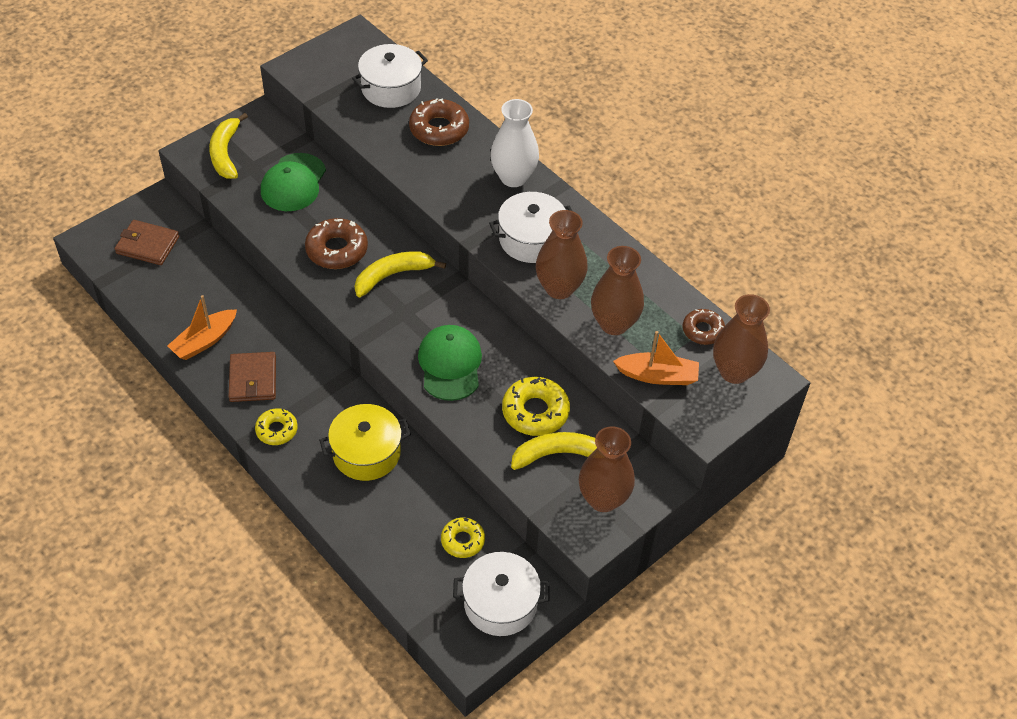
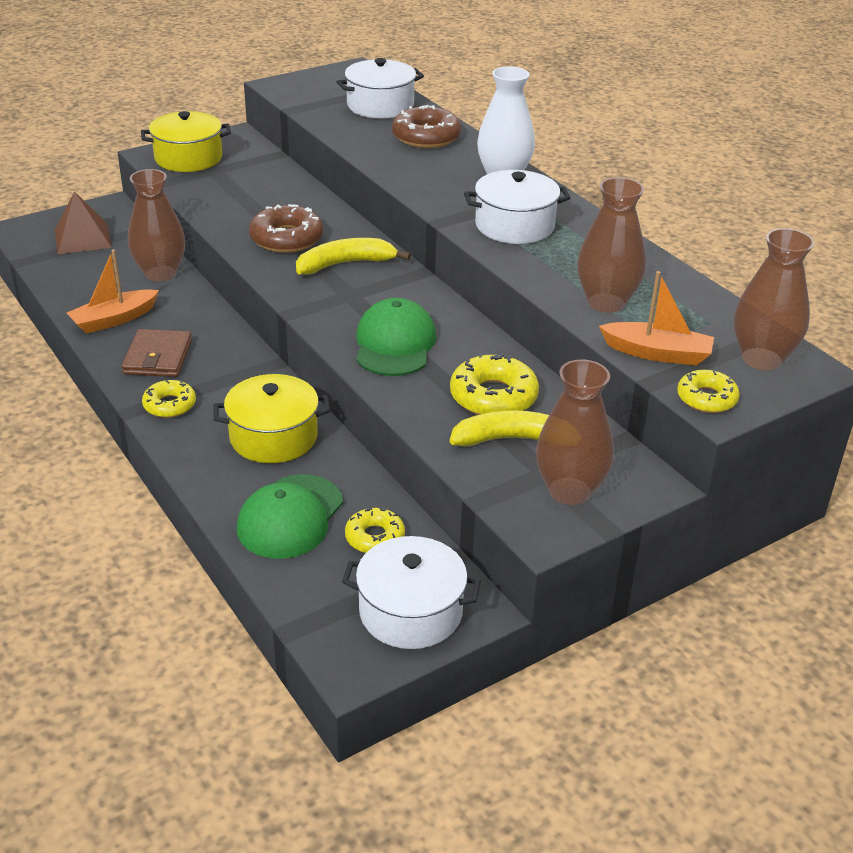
camera: 10 degrees right, 15 degrees down
brown wallet [115,220,179,265] -> brown pyramid [55,191,111,254]
yellow banana [209,113,248,179] -> yellow pot [141,111,231,172]
green cap [261,153,326,211] -> green cap moved to [237,474,343,559]
brown vase [536,210,588,299] -> brown vase moved to [128,169,185,282]
brown donut [683,309,725,345] -> none
none -> yellow donut [677,370,740,413]

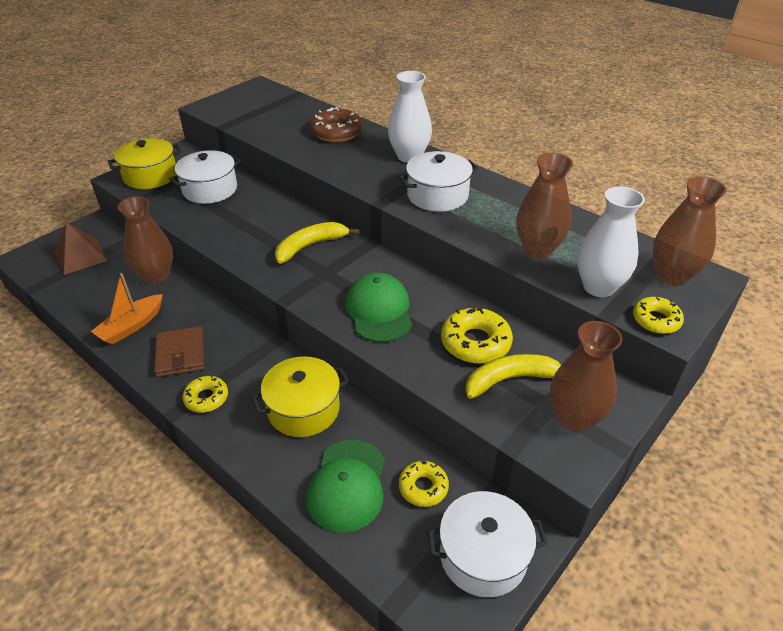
camera: 15 degrees left, 5 degrees up
brown donut [249,204,323,253] -> none
white pot [336,58,424,118] -> white pot moved to [169,150,241,204]
orange boat [599,271,714,366] -> white vase [577,186,645,297]

